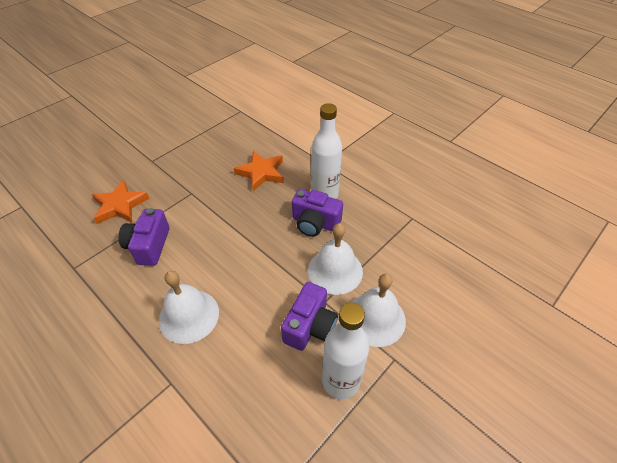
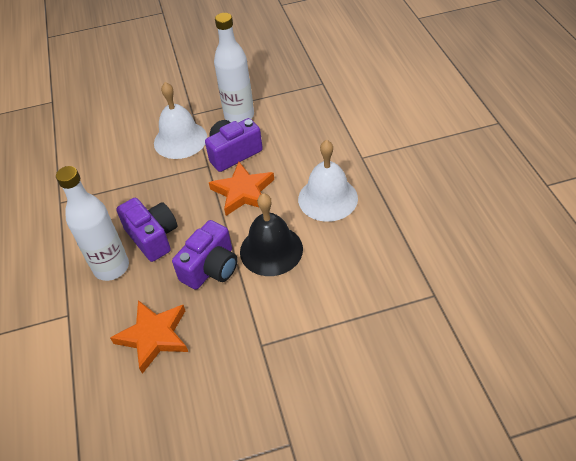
camera: 145 degrees left, 0 degrees up
orange star [92,180,149,224] -> orange star moved to [209,162,274,216]
purple camera [118,208,169,266] -> purple camera moved to [172,220,238,290]
white bell [308,223,363,295] -> none
none -> black bell [240,193,303,276]

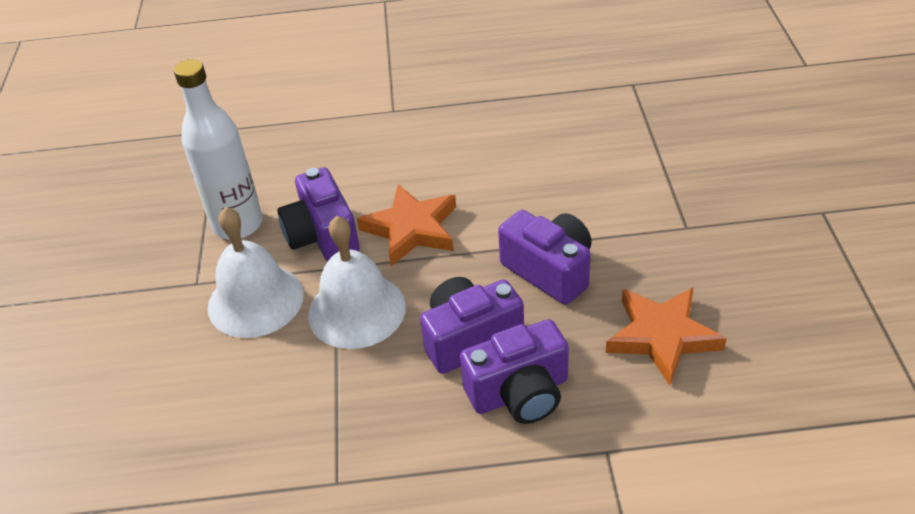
camera: 80 degrees left, 5 degrees down
white bottle [56,166,129,281] -> purple camera [460,319,569,424]
black bell [240,193,303,276] -> none
white bell [298,140,358,222] -> white bell moved to [308,216,406,349]

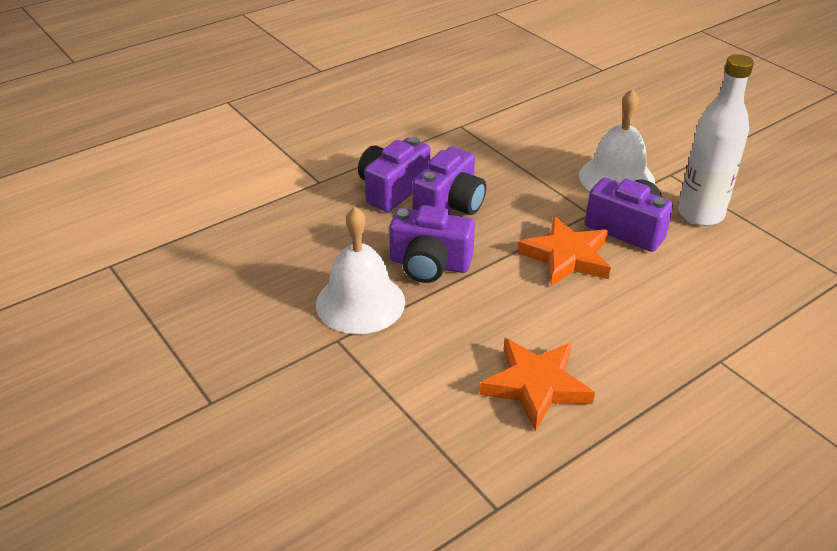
camera: 145 degrees right, 5 degrees down
white bell [308,216,406,349] -> white bell moved to [316,207,405,334]
orange star [606,288,727,385] -> orange star moved to [480,338,595,431]

